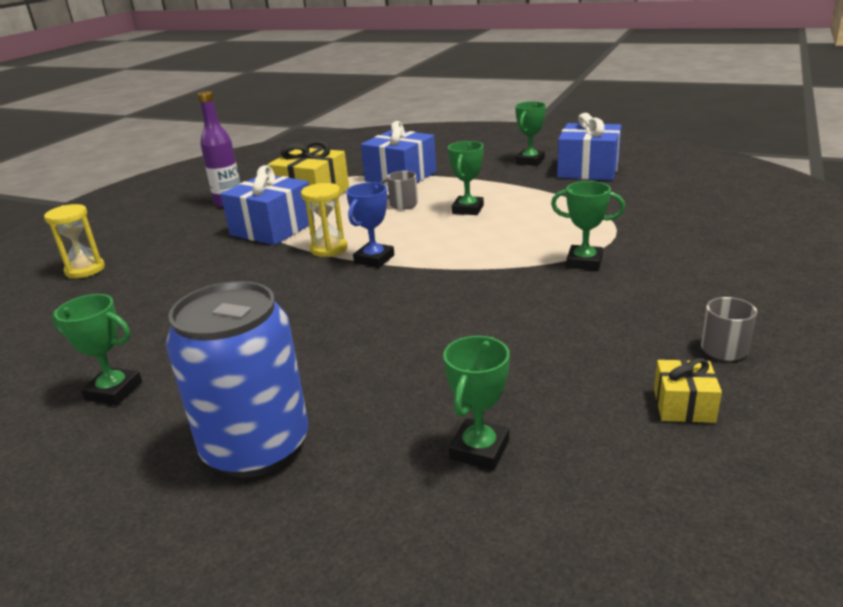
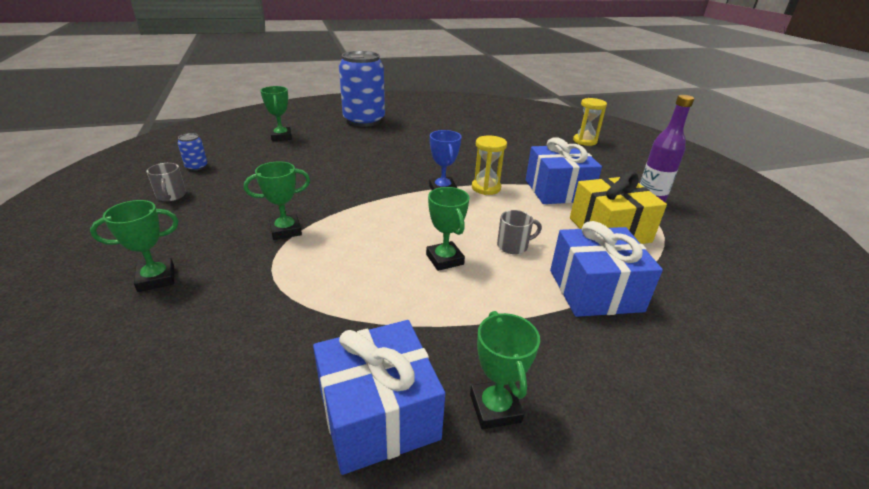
camera: 135 degrees right, 5 degrees up
green trophy [52,294,142,405] -> green trophy moved to [90,200,179,292]
yellow gift [654,358,722,423] -> blue can [178,133,208,171]

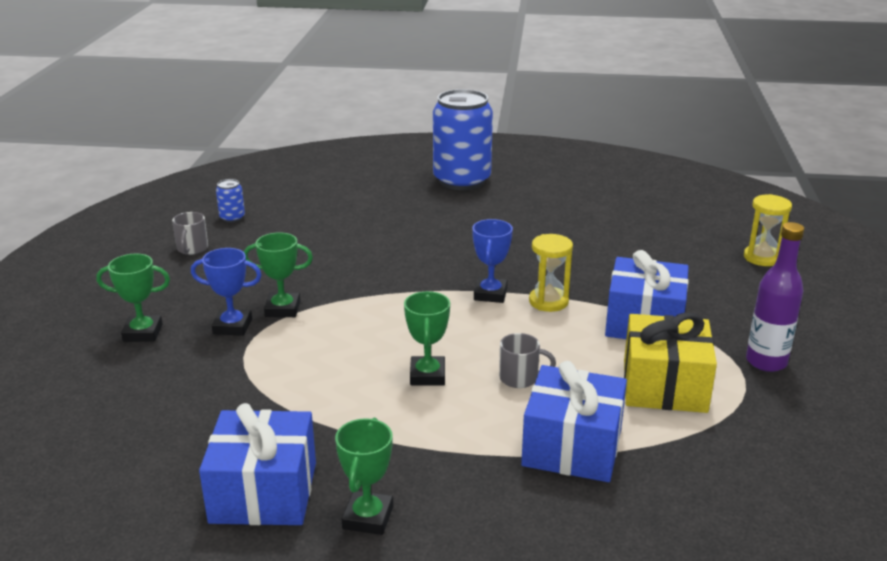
camera: 25 degrees right, 5 degrees down
green trophy [260,86,292,141] -> none
none -> blue trophy [191,248,262,336]

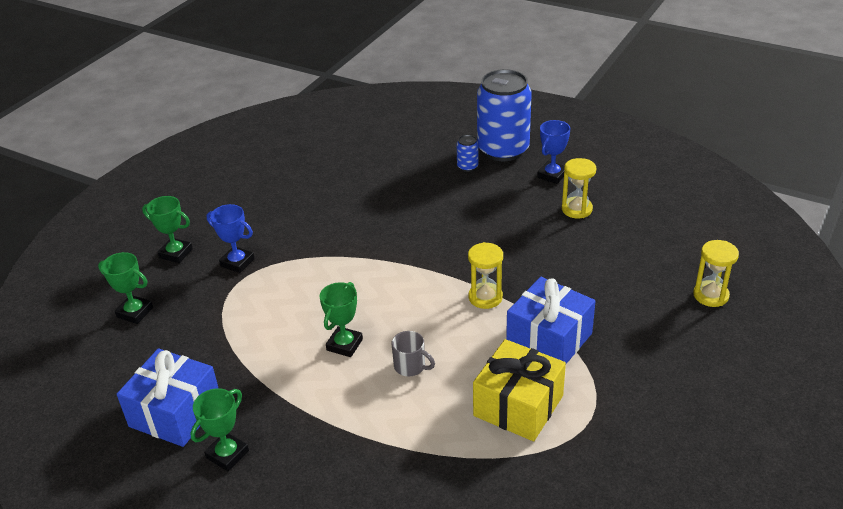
camera: 25 degrees right, 10 degrees up
grey mug [172,212,208,255] -> none
blue can [216,179,245,222] -> blue can moved to [457,135,478,172]
green trophy [244,232,313,317] -> green trophy moved to [98,252,153,324]
blue trophy [472,219,513,303] -> blue trophy moved to [537,120,570,184]
blue gift [521,361,627,482] -> none
purple bottle [746,222,804,372] -> none
none -> yellow hourglass [562,158,596,218]

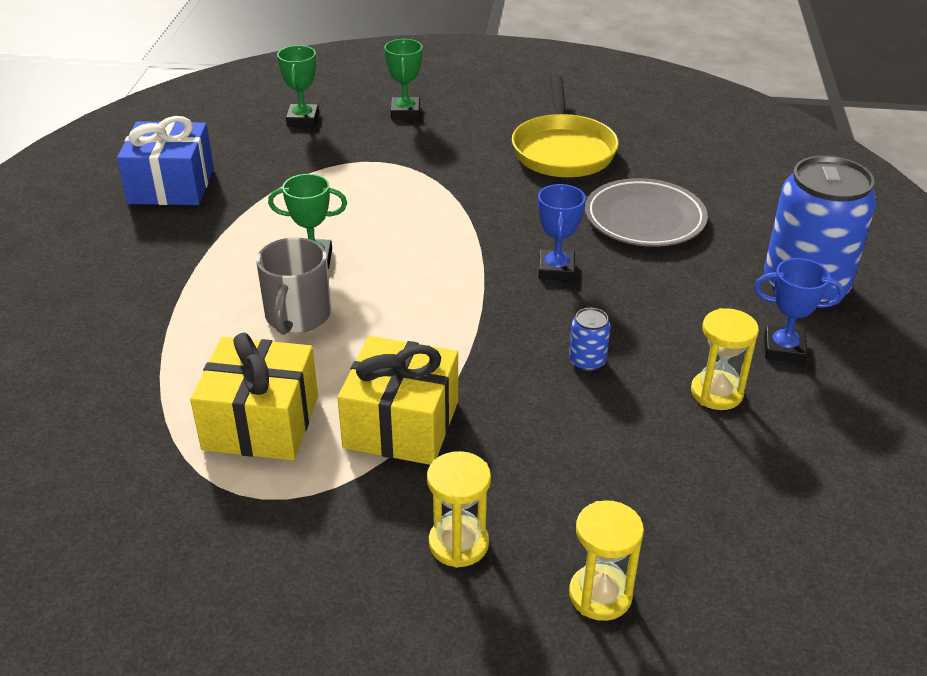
camera: 65 degrees right, 0 degrees up
green trophy [190,388,249,471] -> none
blue trophy [207,204,255,273] -> blue trophy moved to [538,184,586,281]
grey mug [392,331,435,376] -> grey mug [256,237,331,335], size x1.61
blue can [457,135,478,172] -> blue can moved to [569,308,611,372]
yellow hourglass [468,242,503,309] -> yellow hourglass moved to [427,451,491,568]
blue gift [506,277,596,364] -> yellow gift [337,336,458,465]
none -> yellow pan [512,74,619,177]
none -> grey plate [585,178,708,247]

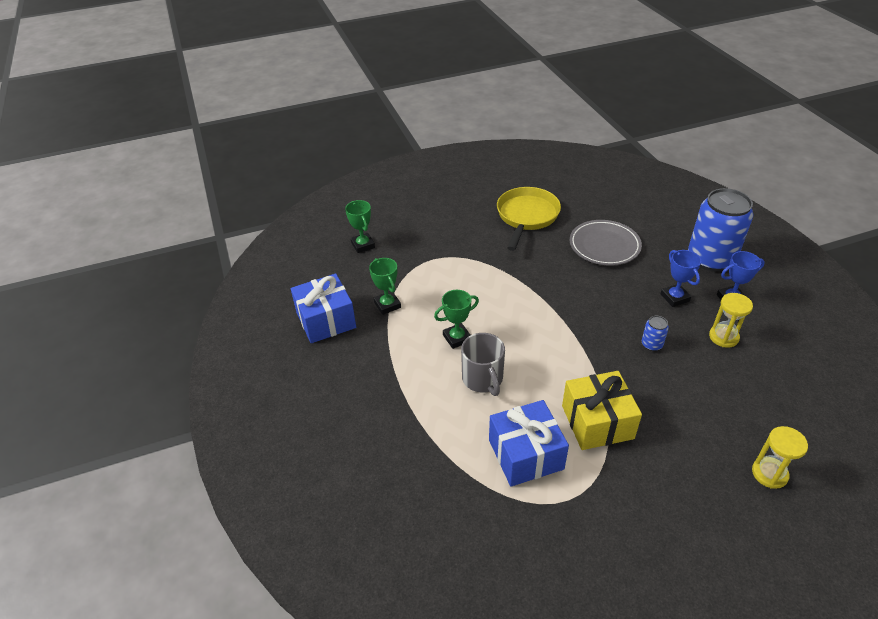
camera: 25 degrees left, 5 degrees up
yellow gift [190,333,318,461] -> blue gift [489,400,569,486]
green trophy [384,39,423,119] -> green trophy moved to [369,258,401,315]
yellow hourglass [427,451,491,568] -> none
yellow pan [512,74,619,177] -> yellow pan turned 135 degrees counterclockwise [497,187,561,251]
blue trophy [538,184,586,281] -> blue trophy moved to [661,250,701,307]

